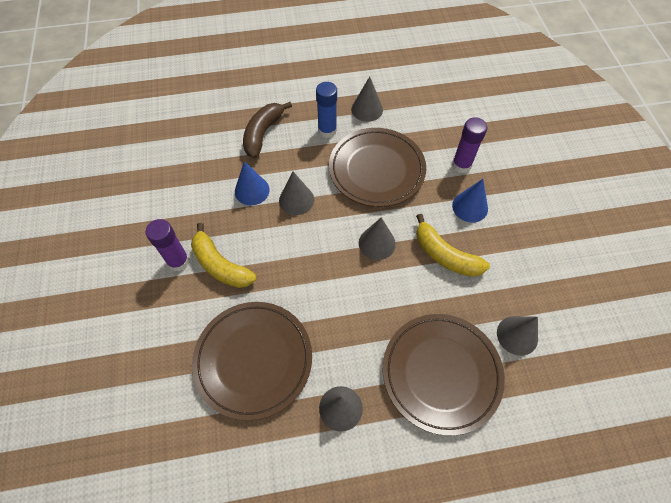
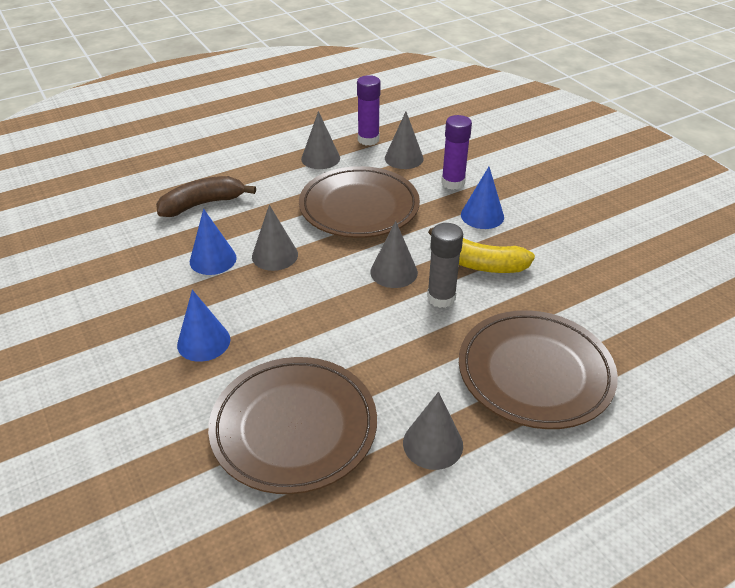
camera: 20 degrees left, 20 degrees down
purple glue stick [146,219,190,271] -> purple glue stick moved to [357,75,381,146]
yellow banana [191,223,256,288] -> blue cone [177,290,230,362]
brown banana [243,102,292,158] -> brown banana turned 60 degrees clockwise [156,176,256,217]
blue glue stick [316,82,337,138] -> none
grey cone [497,316,538,356] -> grey cone moved to [385,112,424,169]
none -> grey glue stick [427,223,463,308]

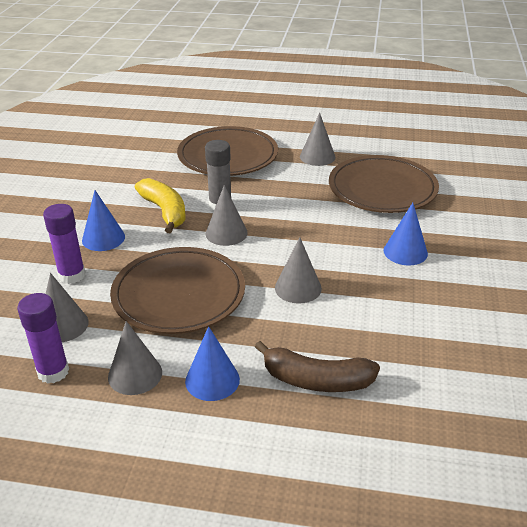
camera: 140 degrees left, 5 degrees down
blue cone [190,209,237,275] -> blue cone moved to [185,326,240,401]

